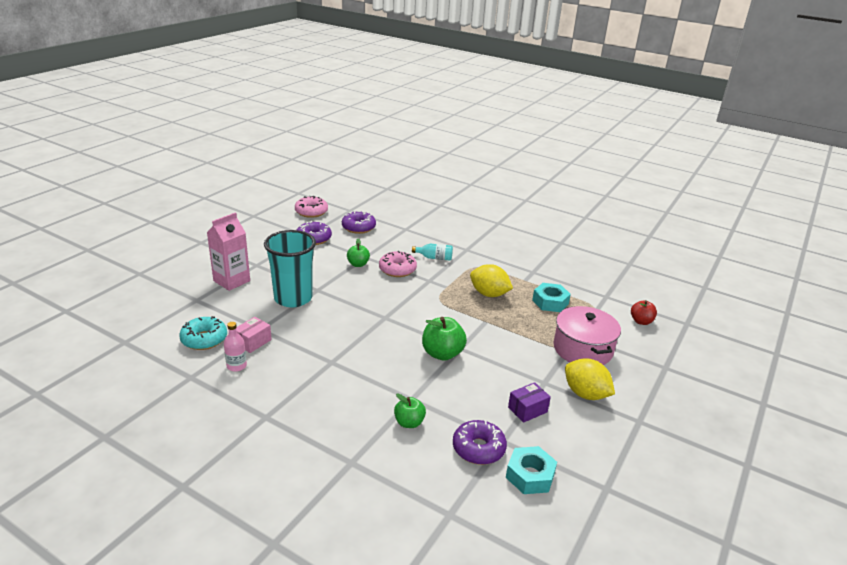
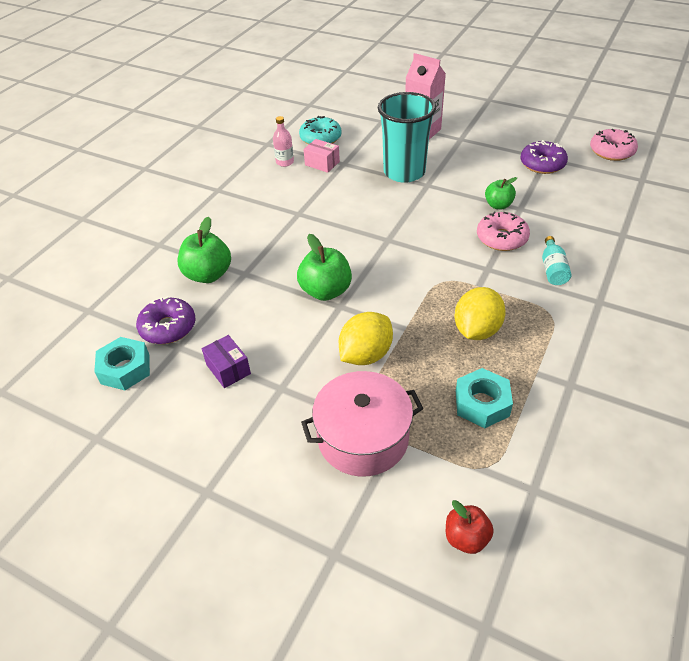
camera: 90 degrees right, 15 degrees up
purple donut [342,211,376,234] -> none
green apple [394,394,426,428] -> green apple [178,217,231,283], size x1.59
yellow lemon [565,358,615,400] -> yellow lemon moved to [339,312,393,365]

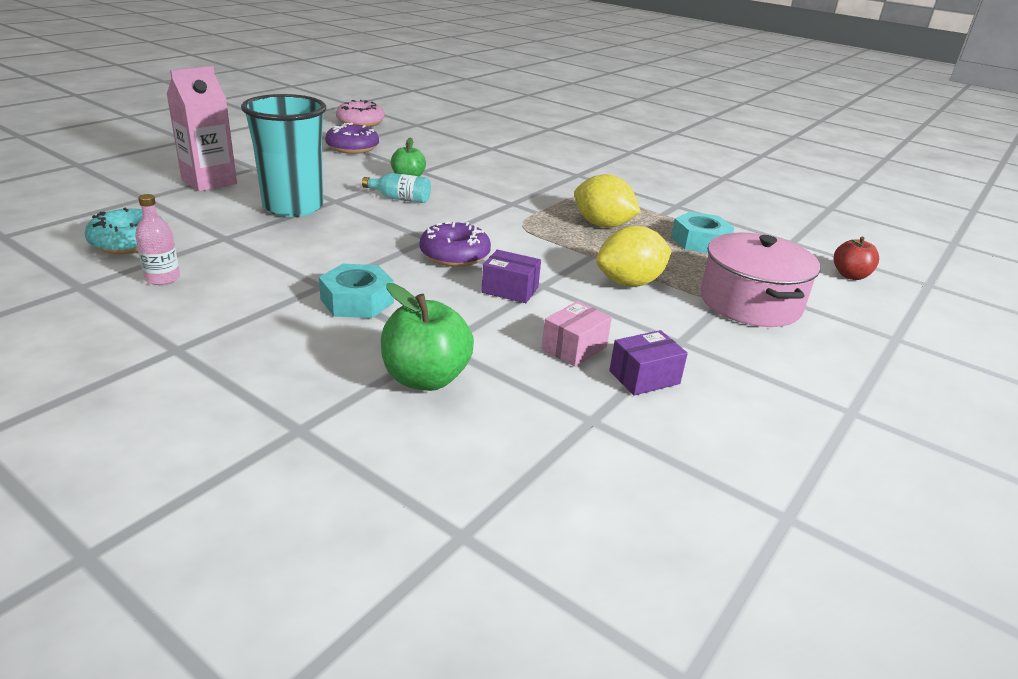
camera: 85 degrees left, 15 degrees down
turquoise nut [94,337,150,390] -> turquoise nut moved to [319,264,394,318]
purple donut [136,296,196,344] -> purple donut moved to [420,222,491,267]
green apple [297,234,352,301] -> purple box [481,250,541,303]
pink box [303,139,340,173] -> pink box moved to [542,301,612,367]
yellow lemon [339,312,393,365] -> yellow lemon turned 75 degrees counterclockwise [596,226,672,287]
pink donut [477,211,530,251] -> none
turquoise bottle [542,236,572,285] -> turquoise bottle moved to [362,173,431,203]

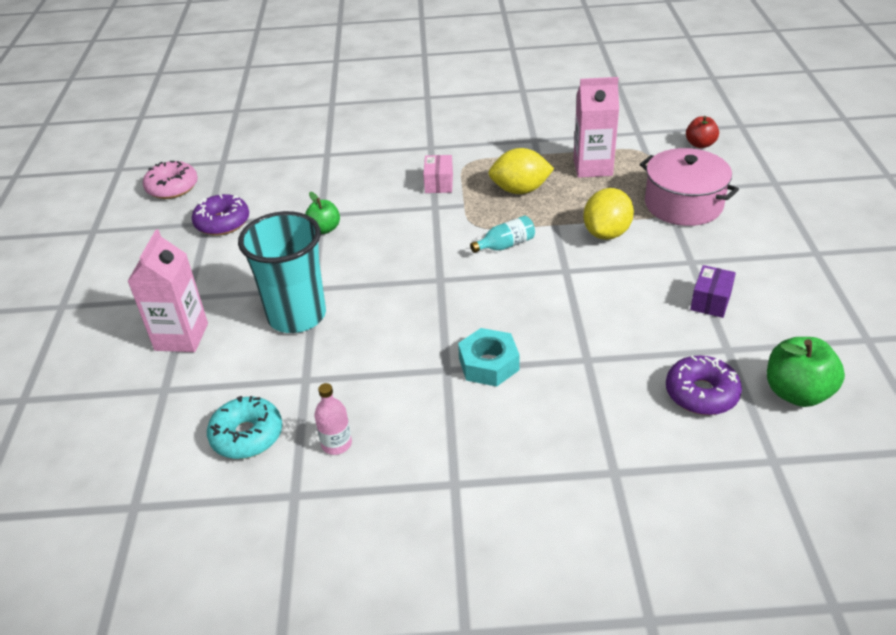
camera: 35 degrees left, 10 degrees up
turquoise bottle [362,173,431,203] -> turquoise bottle moved to [470,215,535,253]
green apple [381,283,474,391] -> green apple moved to [767,337,845,407]
purple donut [420,222,491,267] -> purple donut moved to [666,355,742,415]
purple box [481,250,541,303] -> none
pink box [542,301,612,367] -> pink box moved to [423,155,453,193]
turquoise nut [671,212,735,253] -> pink carton [573,77,619,178]

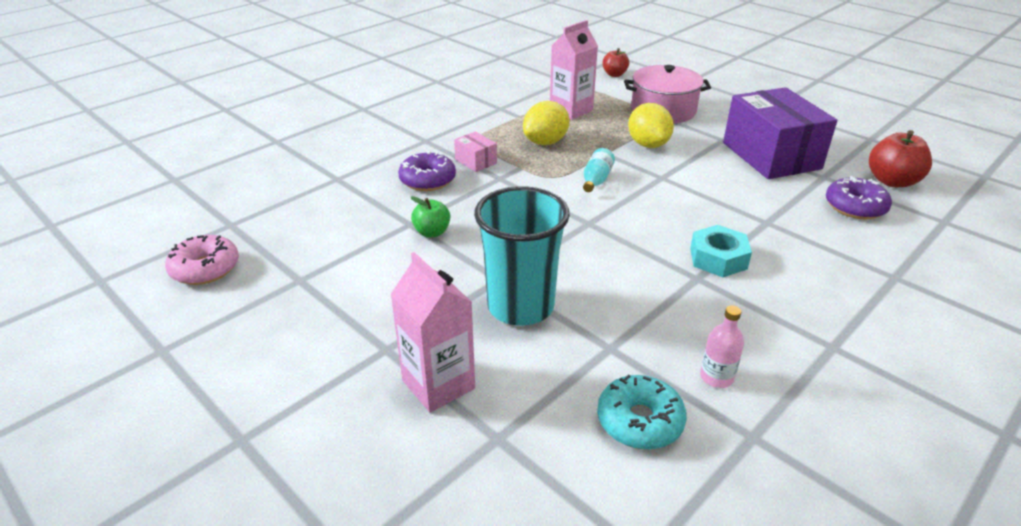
camera: 45 degrees left, 5 degrees down
purple donut [192,194,249,236] -> purple donut moved to [398,151,456,191]
purple box [690,265,736,318] -> purple box [723,87,837,179], size x2.36
green apple [767,337,845,407] -> red apple [869,130,932,187]

